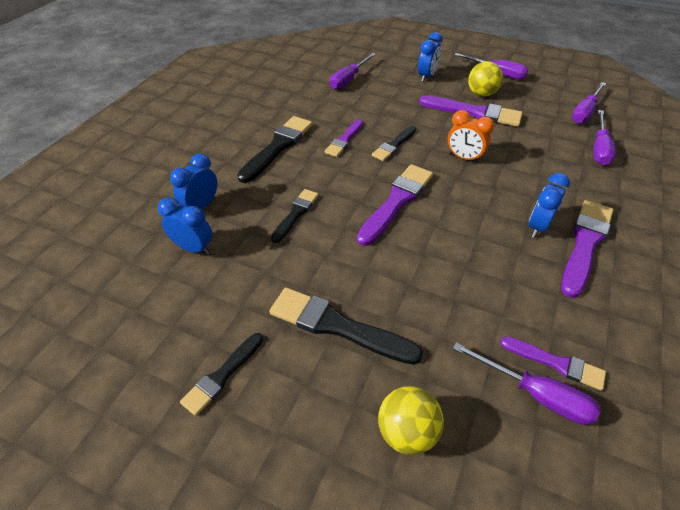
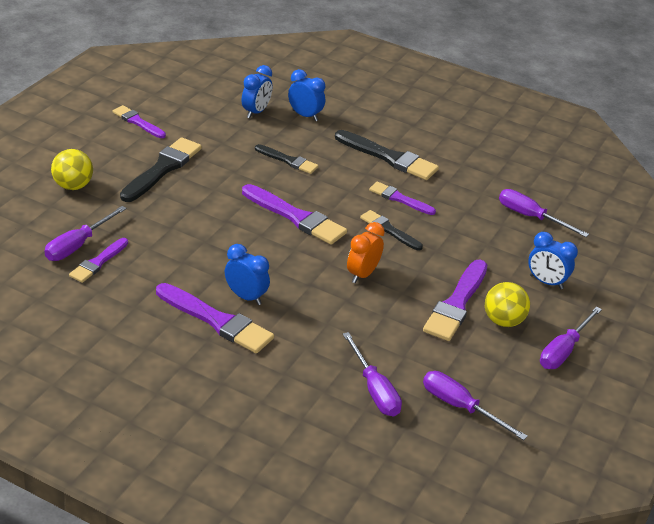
camera: 90 degrees right, 10 degrees down
black brush [180,333,263,416] -> purple brush [112,105,166,138]
purple screwdriver [593,110,616,165] -> purple screwdriver turned 135 degrees counterclockwise [343,332,402,417]

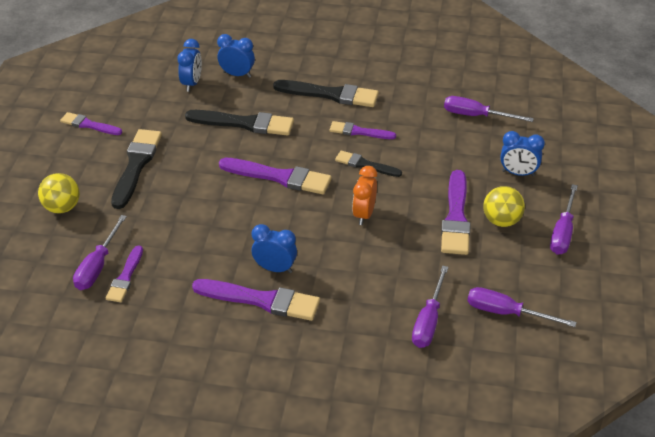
camera: 15 degrees left, 5 degrees up
black brush [255,144,318,174] -> black brush [185,110,294,136], size x1.66
purple screwdriver [343,332,402,417] -> purple screwdriver turned 60 degrees clockwise [412,266,449,348]

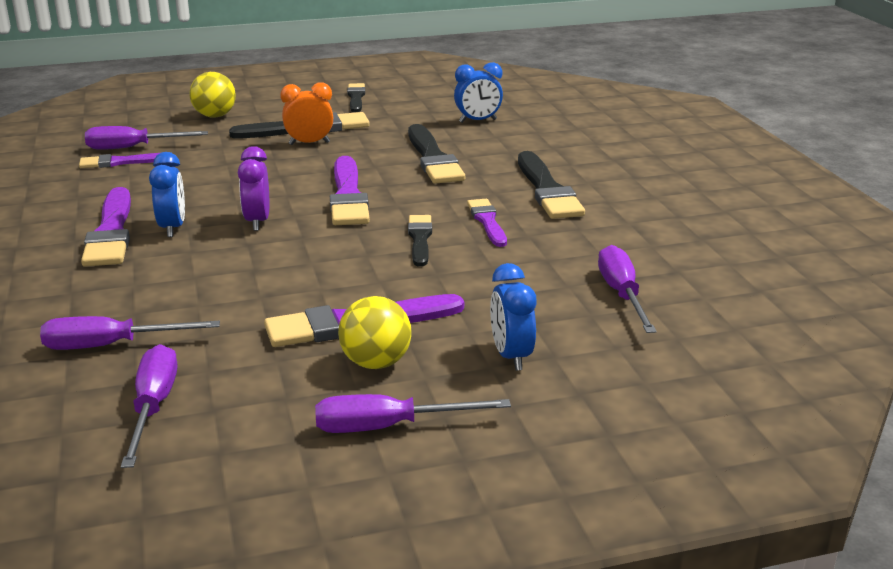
camera: 65 degrees right, 15 degrees down
purple brush [60,112,122,135] -> black brush [347,83,365,112]
blue clock [217,34,255,78] -> none
orange clock [352,166,377,225] -> orange clock moved to [280,83,333,145]
none -> purple clock [238,146,269,231]

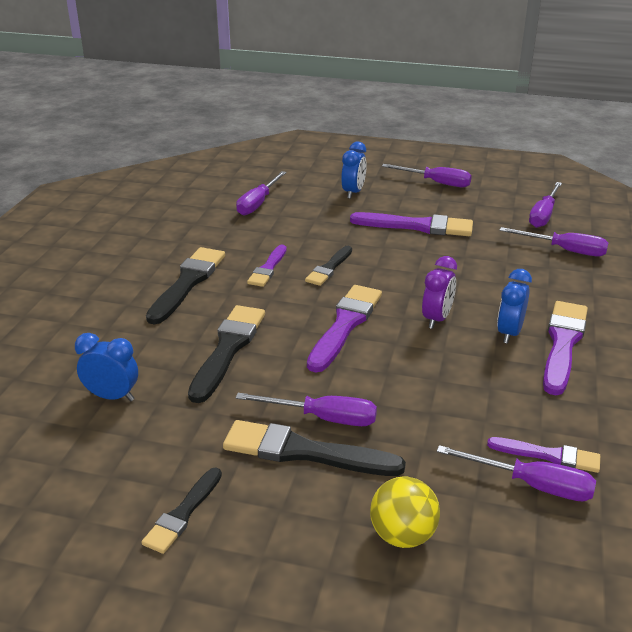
camera: 150 degrees left, 5 degrees up
orange clock [280,83,333,145] -> purple screwdriver [236,393,377,426]
yellow ball [338,296,412,369] -> none

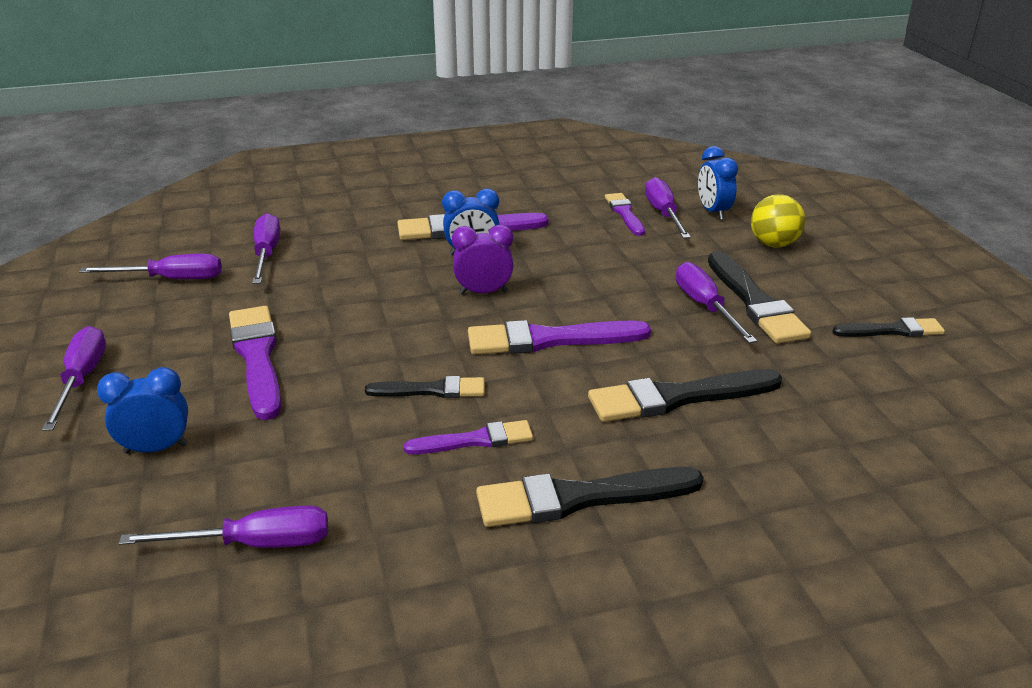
camera: 120 degrees left, 0 degrees up
blue clock [75,333,138,401] -> blue clock moved to [698,146,738,220]

